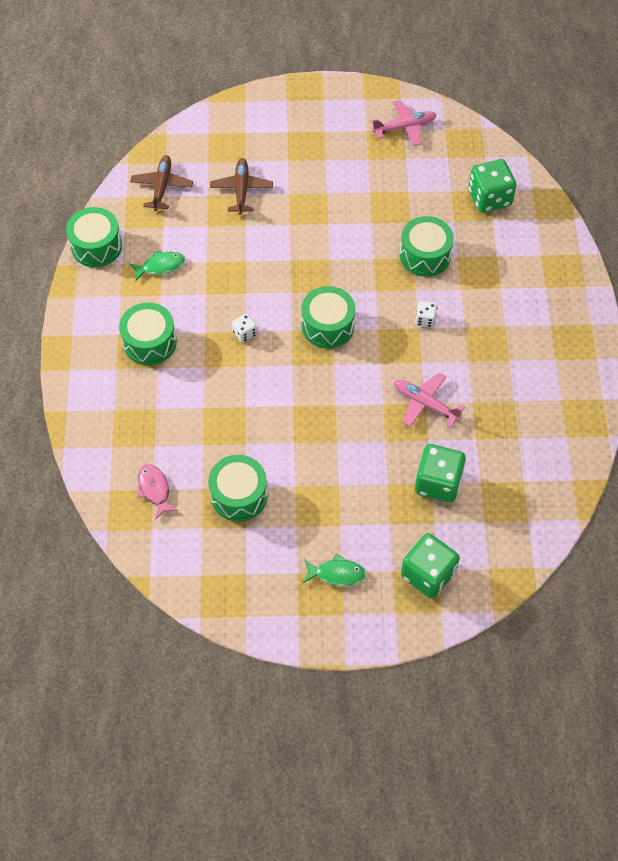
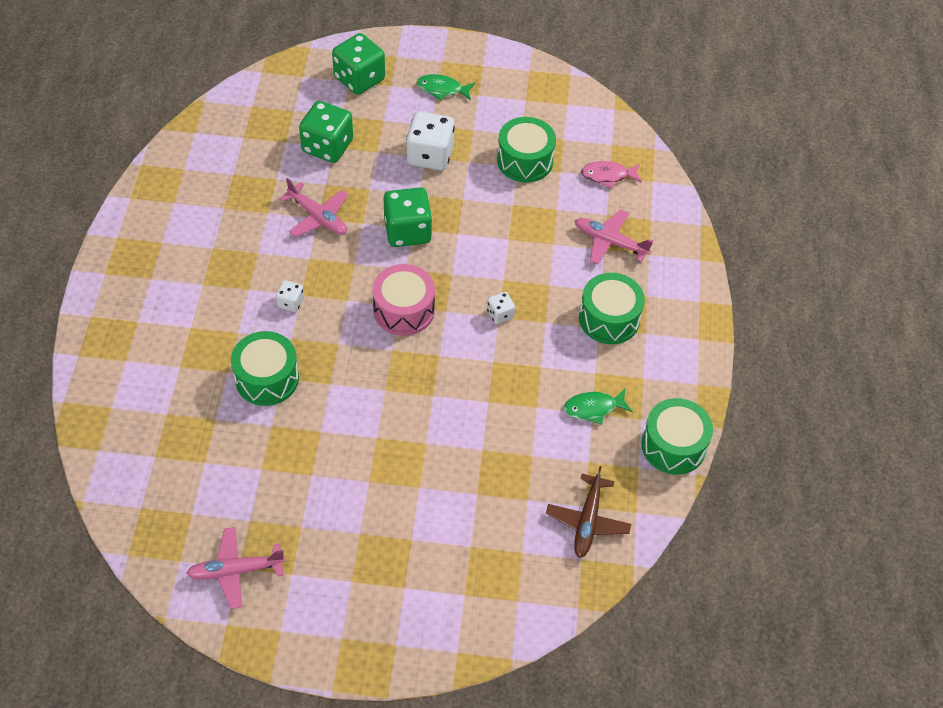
camera: 175 degrees left, 5 degrees down
pink fish [137,464,178,520] -> pink fish turned 105 degrees clockwise [581,161,642,188]
brown plane [210,158,273,215] -> none
green drum [301,286,355,349] -> pink drum [372,264,435,336]
green dice [468,159,516,213] -> green dice moved to [384,188,432,247]
none -> white dice [406,111,455,171]
none -> pink plane [575,210,653,264]

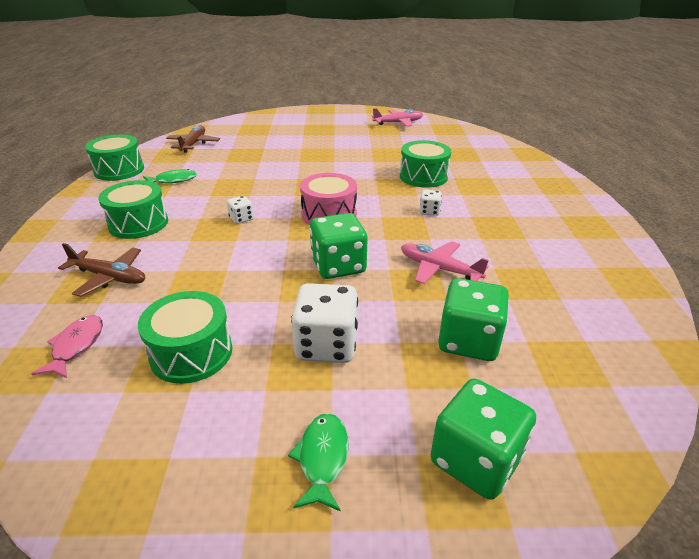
camera: 175 degrees right, 20 degrees down
green fish [417,74,475,101] -> green fish turned 90 degrees counterclockwise [288,413,349,512]
pink plane [575,210,653,264] -> brown plane [58,243,145,297]
pink fish [581,161,642,188] -> pink fish turned 75 degrees counterclockwise [31,315,103,378]

